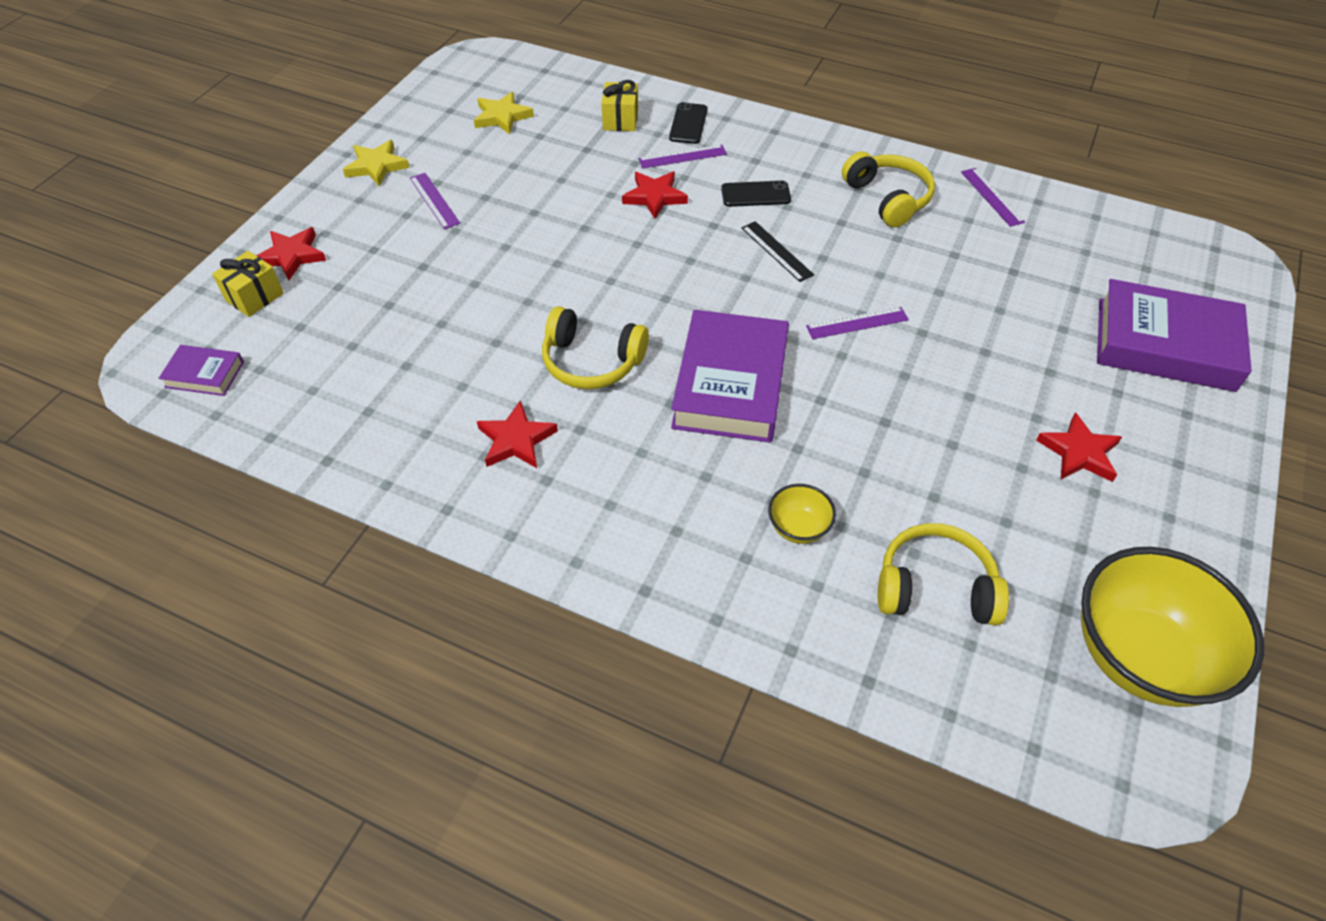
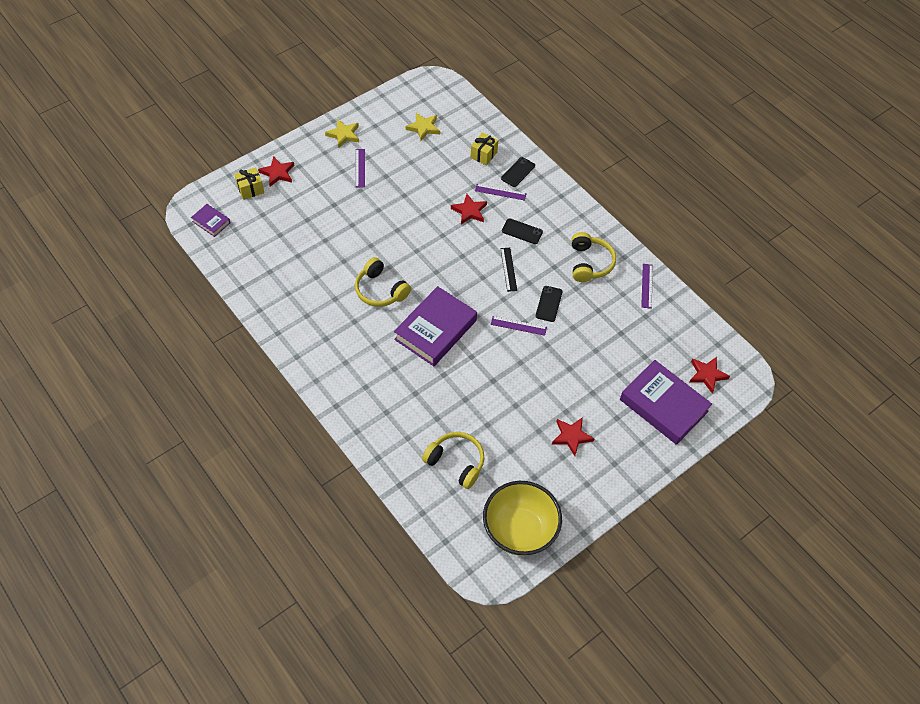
camera: 25 degrees right, 5 degrees up
red star [477,400,558,468] -> red star moved to [689,357,730,394]
yellow bowl [768,484,836,544] -> none
none -> black phone [536,286,563,322]

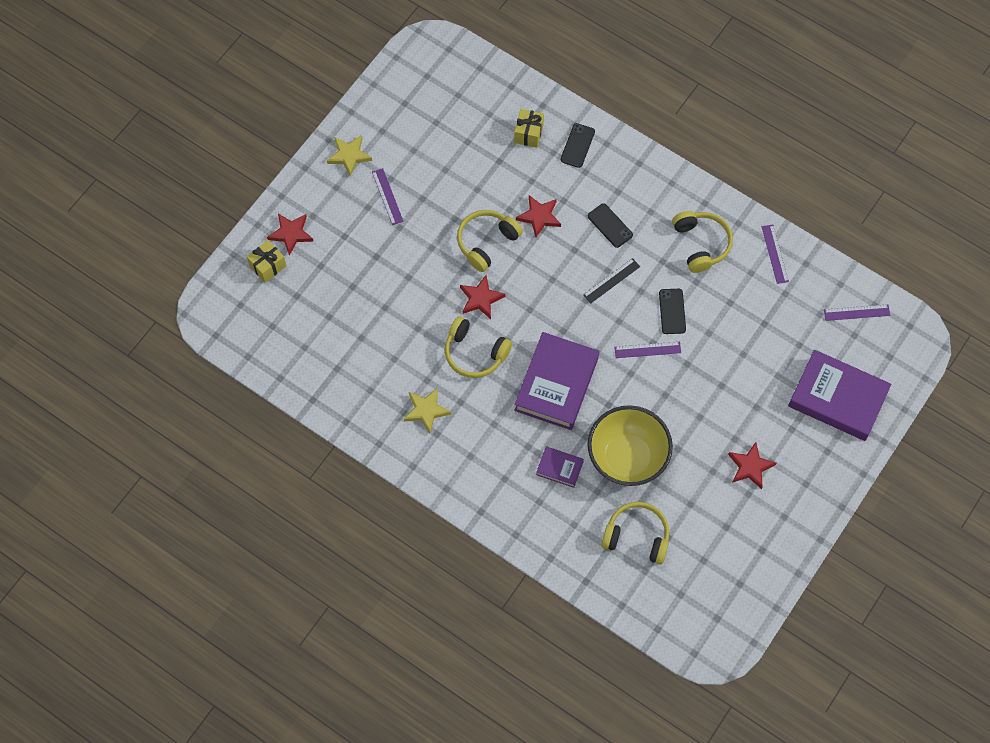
camera: 15 degrees left, 10 degrees up
purple book [191,204,230,237] -> purple book moved to [536,446,584,488]
yellow star [406,113,440,141] -> yellow star moved to [404,388,451,433]
purple ruler [475,184,527,201] -> purple ruler moved to [824,304,890,321]
yellow bowl [483,481,562,556] -> yellow bowl moved to [587,405,673,486]
black ruler [500,248,517,292] -> black ruler turned 75 degrees clockwise [583,258,640,303]
black phone [502,218,543,244] -> black phone turned 45 degrees clockwise [588,203,633,248]
red star [689,357,730,394] -> red star moved to [460,275,505,319]
none -> yellow headphones [457,210,523,272]

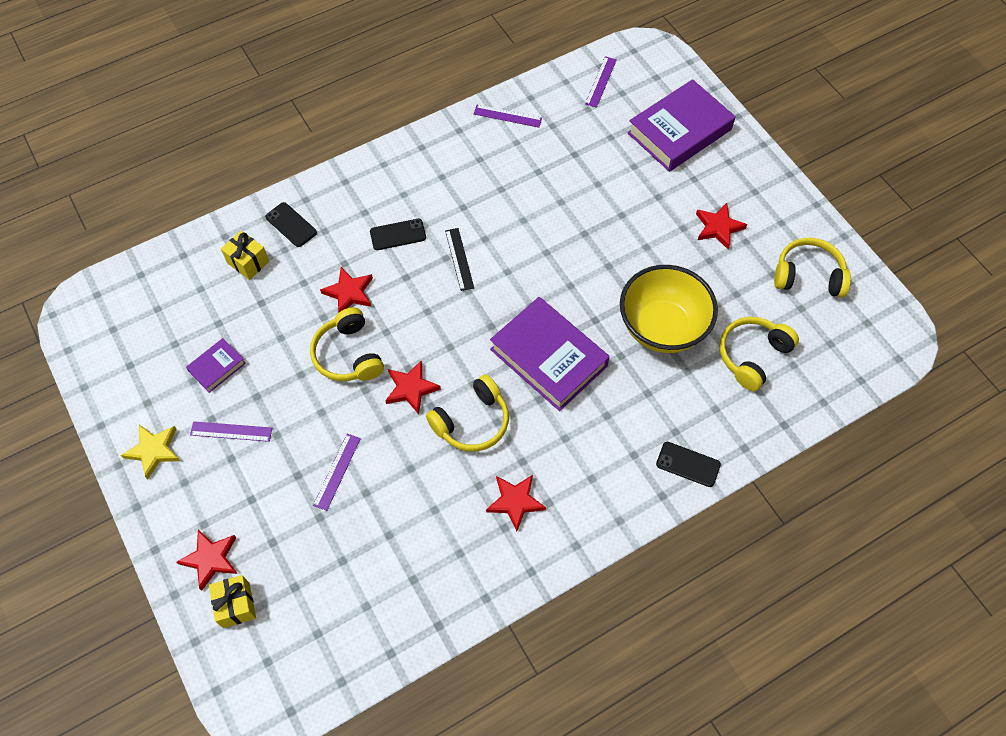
camera: 65 degrees left, 5 degrees down
yellow star [404,388,451,433] -> red star [486,475,546,531]
purple book [536,446,584,488] -> purple book moved to [186,338,246,393]
purple ruler [614,342,681,358] -> purple ruler moved to [313,434,361,511]
black phone [659,289,686,334] -> black phone moved to [656,442,721,487]
yellow headphones [672,211,733,273] -> yellow headphones moved to [774,238,851,297]

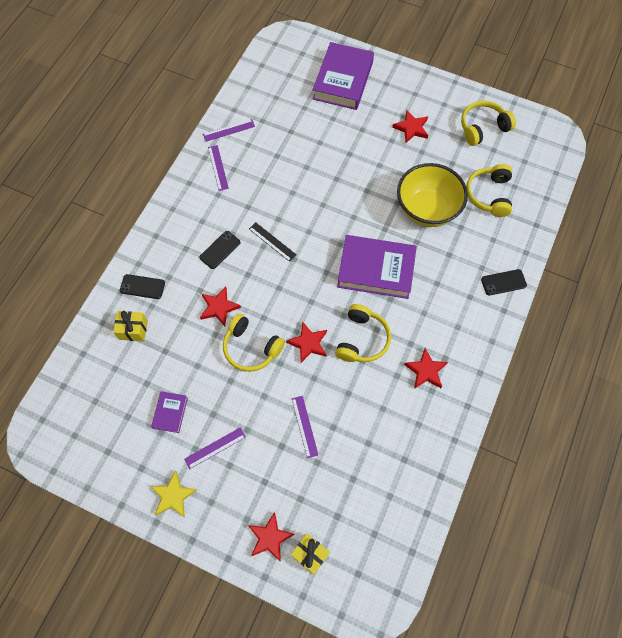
camera: 35 degrees left, 5 degrees up
purple ruler [585,56,617,108] -> purple ruler moved to [208,145,229,191]

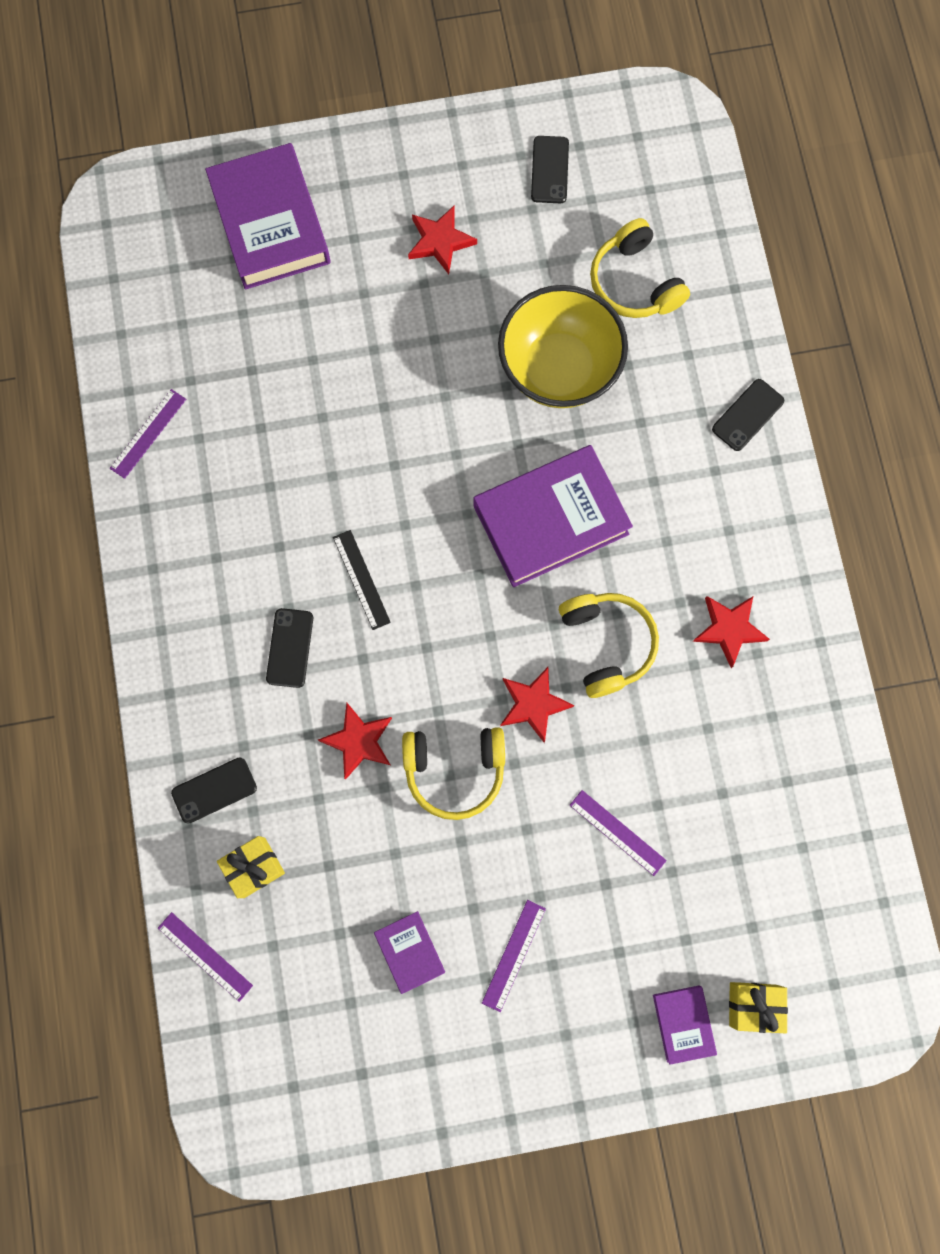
camera: 35 degrees left, 10 degrees up
yellow star [150,471,197,517] -> none
purple ruler [208,145,229,191] -> purple ruler moved to [158,912,253,1002]
red star [248,512,295,562] -> purple book [653,986,717,1065]
black ruler [249,222,297,262] -> black ruler turned 60 degrees clockwise [333,530,391,630]
yellow headphones [461,101,516,146] -> black phone [531,136,569,203]

